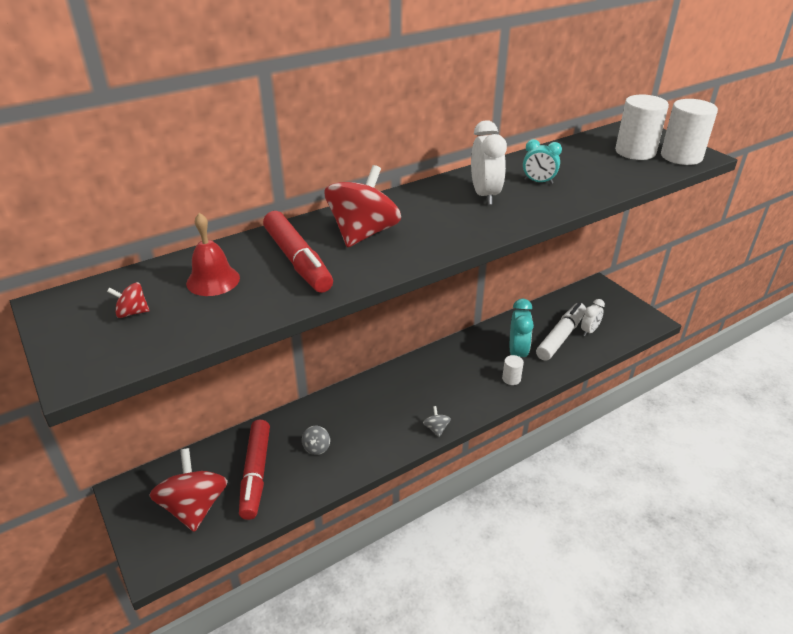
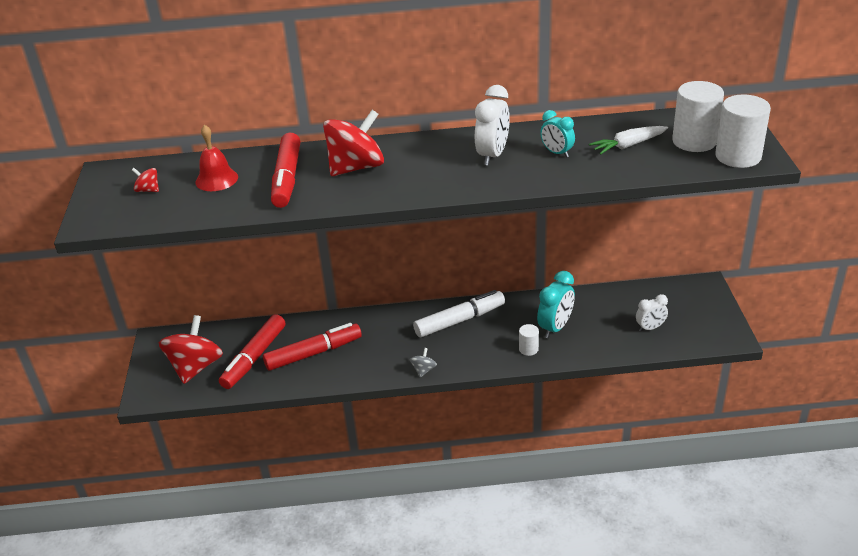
camera: 30 degrees right, 0 degrees up
grey spinning top [302,426,330,455] -> red marker [263,323,362,371]
white marker [536,302,586,361] -> white marker moved to [413,290,505,337]
none -> white carrot [589,126,668,155]

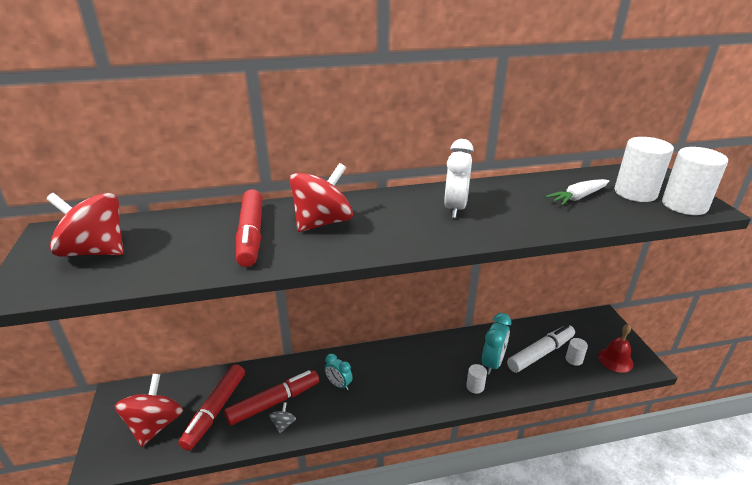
camera: 10 degrees left, 5 degrees down
red spinning top [132,168,159,192] -> red spinning top [46,193,124,257], size x2.33
red bell [195,124,238,191] -> red bell moved to [598,324,633,373]
grey spinning top [410,348,437,378] -> grey spinning top moved to [269,402,296,433]
white marker [413,290,505,337] -> white marker moved to [507,324,575,373]
turquoise clock [540,110,575,158] -> turquoise clock moved to [325,354,353,390]
white clock [636,294,668,332] -> white cylinder [566,338,588,366]

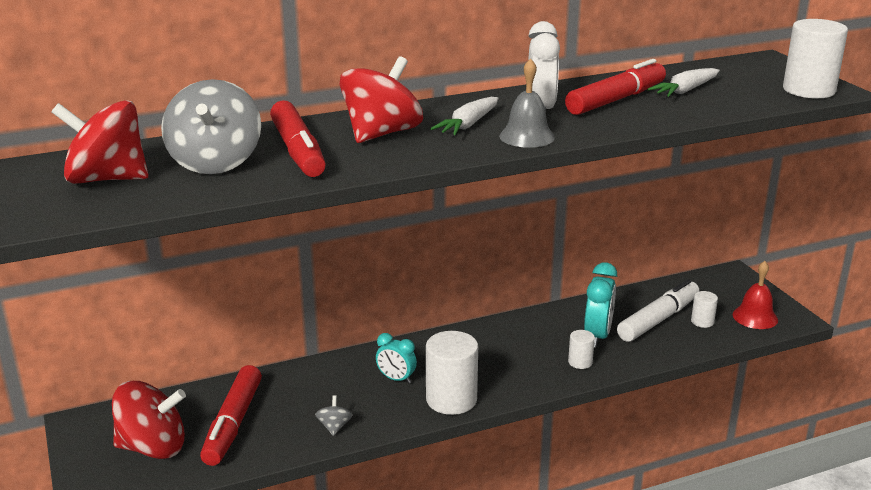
camera: 10 degrees left, 5 degrees down
red spinning top [115,374,183,447] -> red spinning top turned 90 degrees clockwise [112,381,186,459]
red marker [224,370,319,426] -> red marker moved to [565,59,666,115]
white cylinder [614,137,674,202] -> white cylinder moved to [426,331,478,415]
none -> grey spinning top [161,79,261,174]
none -> white carrot [431,97,499,135]
none -> grey bell [499,58,555,148]

